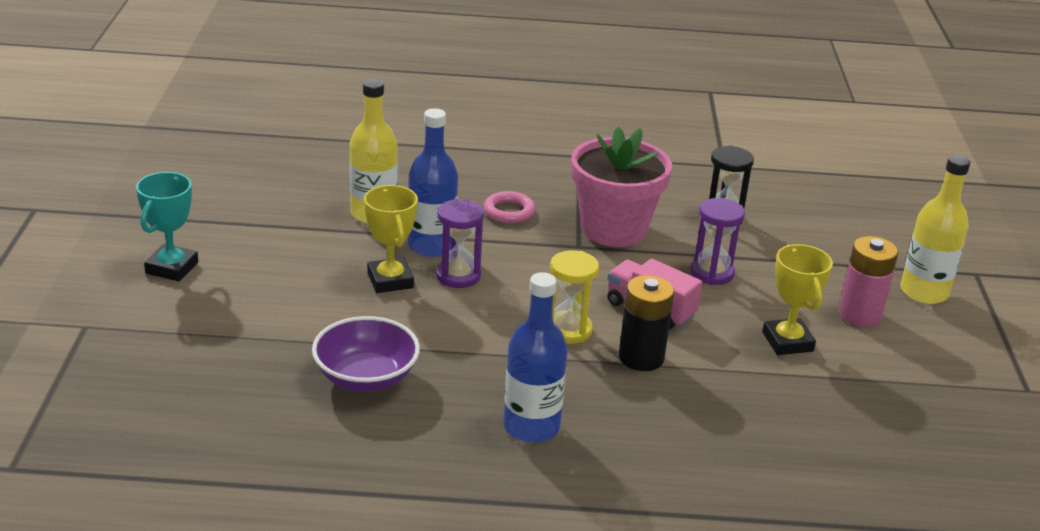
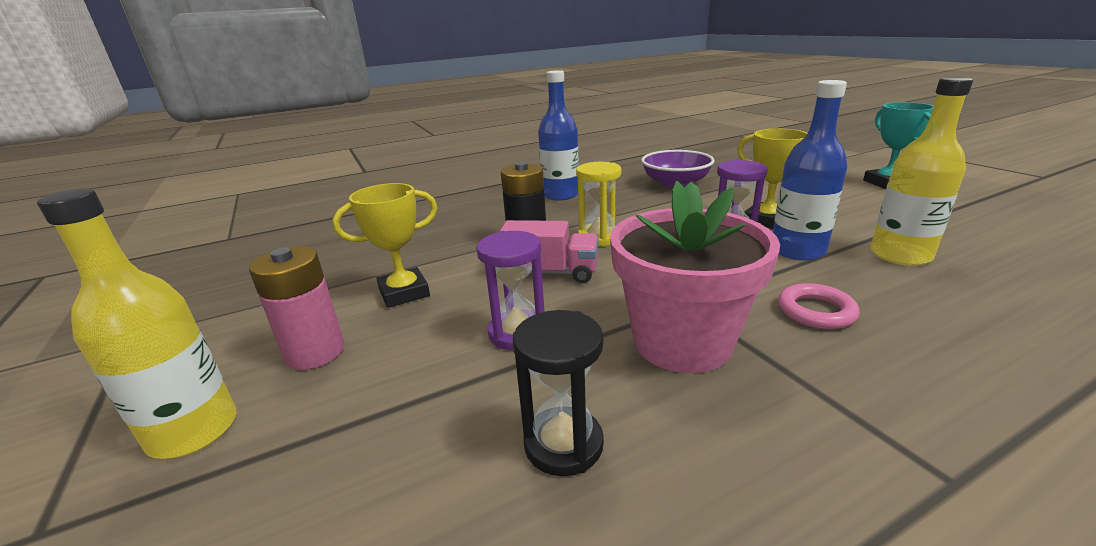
camera: 155 degrees right, 5 degrees down
yellow trophy [762,244,833,355] -> yellow trophy turned 75 degrees counterclockwise [333,183,438,308]

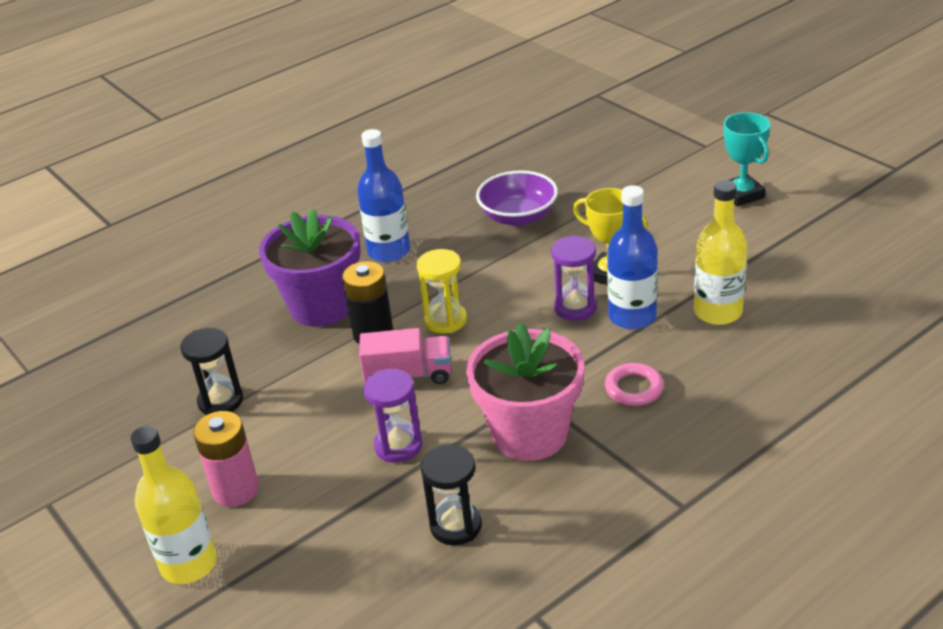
camera: 10 degrees left, 10 degrees up
yellow trophy [333,183,438,308] -> none
none -> black hourglass [180,328,243,415]
none -> purple flower pot [259,208,361,327]

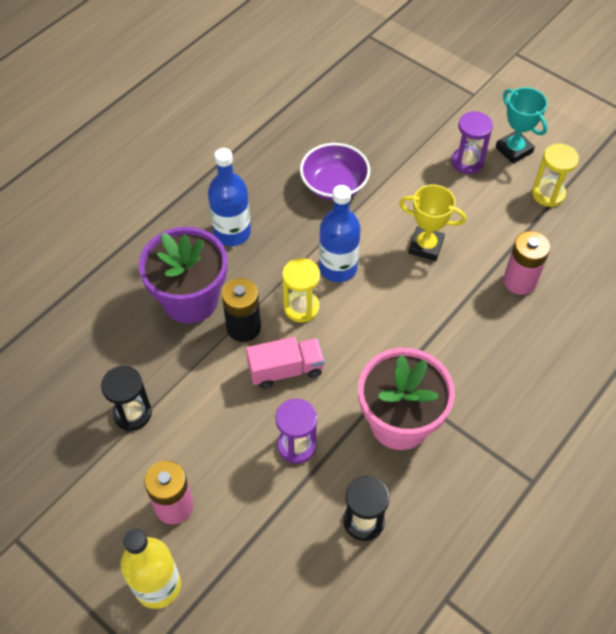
camera: 15 degrees left, 20 degrees up
purple hourglass [551,235,597,321] -> purple hourglass moved to [451,111,493,174]
pink ring [605,363,664,406] -> none
blue bottle [607,185,658,329] -> blue bottle moved to [319,185,361,282]
yellow bottle [694,180,748,325] -> pink battery [503,231,550,295]
none -> yellow hourglass [532,144,579,207]

